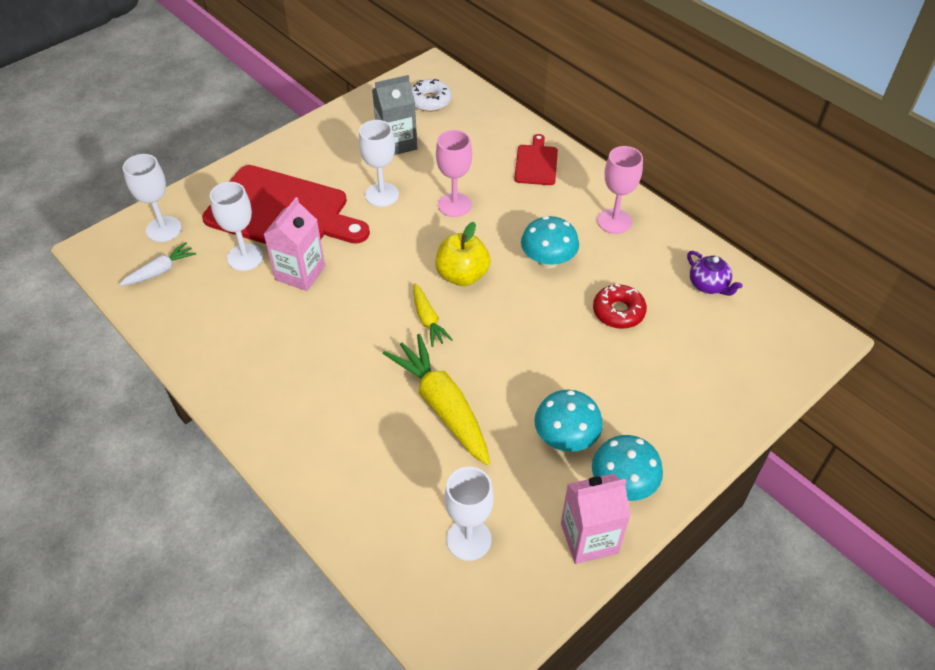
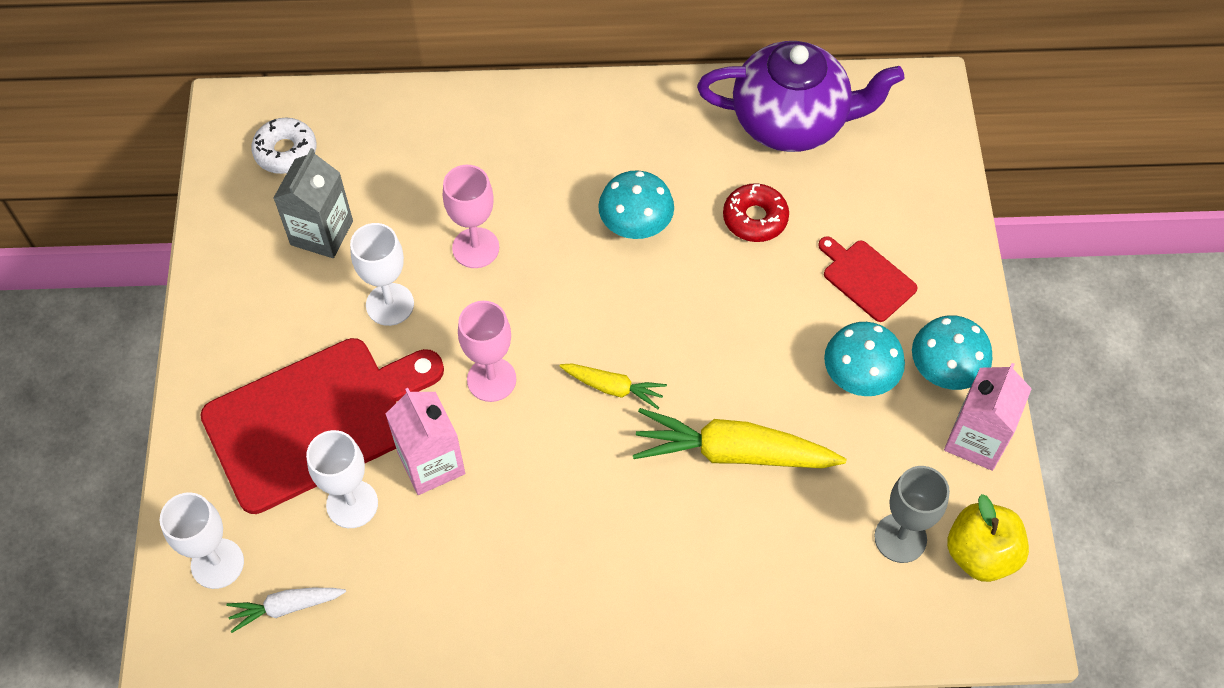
camera: 50 degrees left, 10 degrees up
white carrot [119,242,196,286] -> white carrot turned 105 degrees counterclockwise [226,588,346,633]
yellow apple [435,222,490,286] -> yellow apple moved to [947,494,1029,582]
white goblet [444,467,494,561] -> grey goblet [874,466,950,563]
red cutting board [514,134,558,185] -> red cutting board moved to [818,236,918,322]
pink goblet [597,146,643,234] -> pink goblet moved to [458,301,516,402]
purple teapot [687,251,742,296] -> purple teapot [697,41,904,152], size x2.29

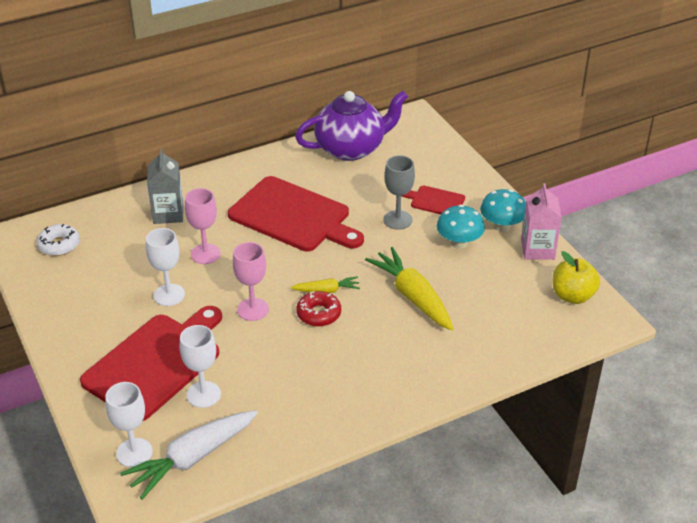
camera: 25 degrees left, 20 degrees down
white carrot [226,588,346,633] -> white carrot [120,410,258,500], size x1.88
grey carton [274,148,353,258] -> grey carton moved to [147,149,184,224]
pink carton [386,388,465,495] -> none
turquoise mushroom [598,170,674,239] -> red cutting board [228,176,364,251]
yellow carrot [633,408,846,468] -> yellow carrot turned 75 degrees clockwise [365,247,454,331]
red donut [723,183,789,242] -> red donut moved to [296,291,341,327]
grey goblet [874,466,950,563] -> grey goblet moved to [383,155,415,230]

